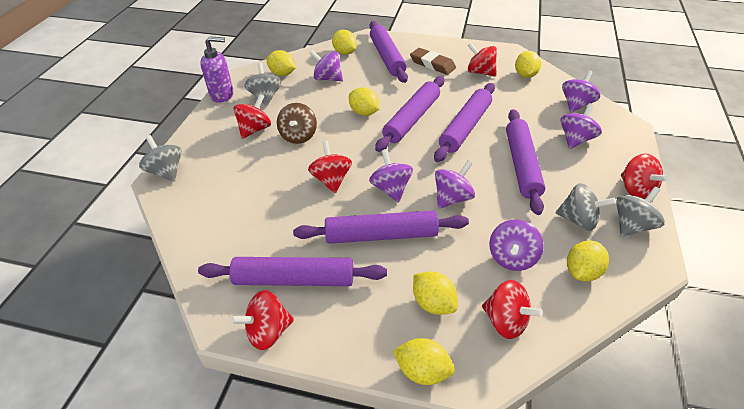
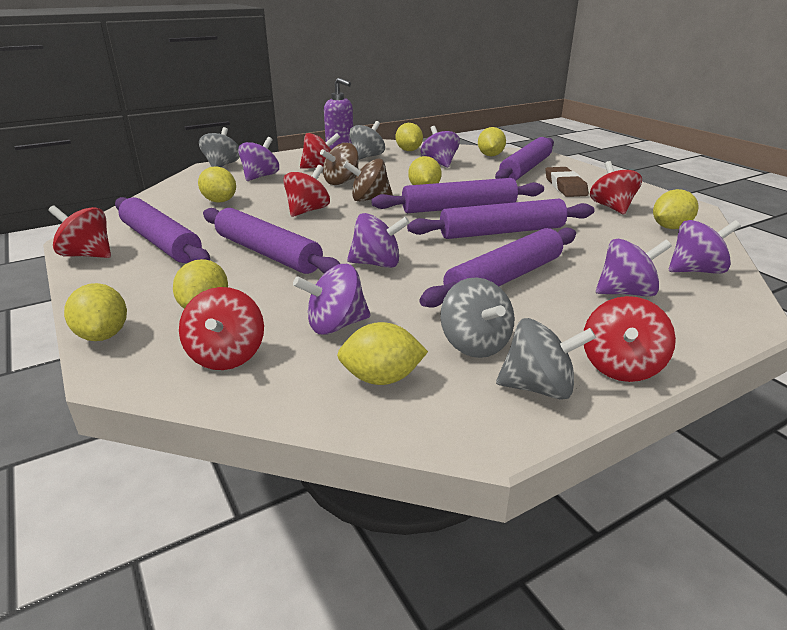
camera: 45 degrees right, 15 degrees down
purple spinning top [369,149,413,203] -> purple spinning top moved to [238,137,279,181]
none -> yellow lemon [198,166,236,203]
none -> brown spinning top [343,159,393,202]

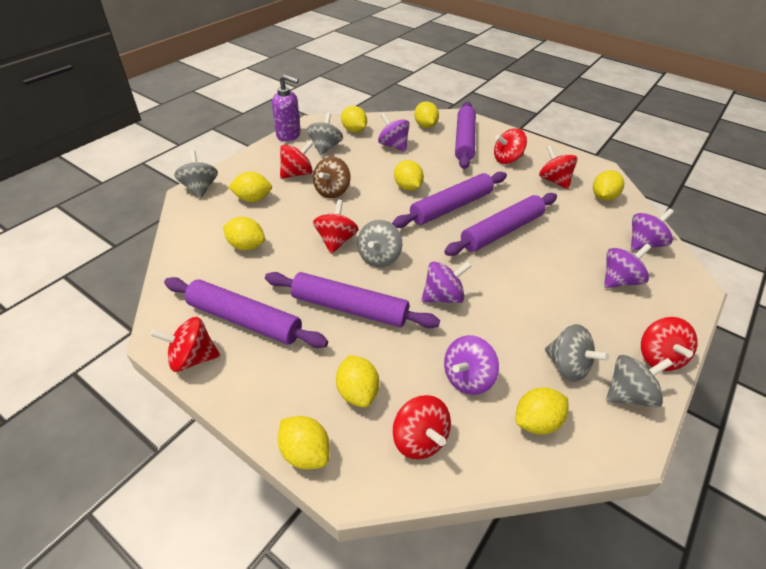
camera: 25 degrees left, 15 degrees up
purple spinning top [238,137,279,181] -> yellow lemon [228,172,272,202]
brown spinning top [343,159,393,202] -> none
purple rolling pin [419,228,576,308] -> none
brown eraser [546,167,589,197] -> red spinning top [494,128,527,164]
none -> grey spinning top [357,220,402,267]

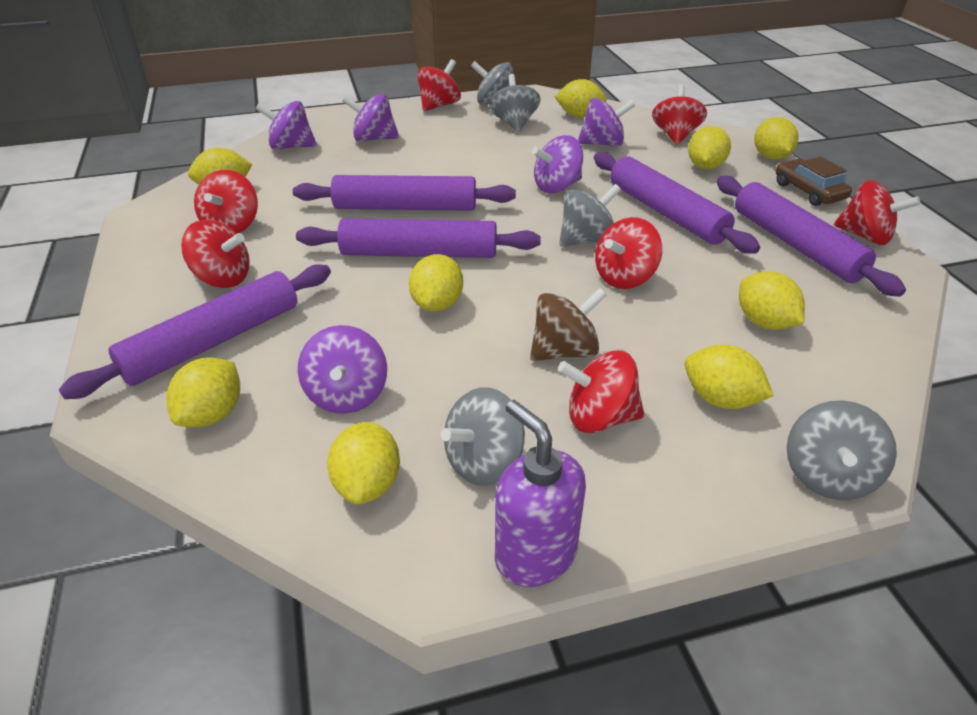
camera: 140 degrees left, 5 degrees down
purple spinning top [421,261,472,303] -> purple spinning top turned 45 degrees counterclockwise [532,135,583,193]
none -> brown car [776,157,852,206]

